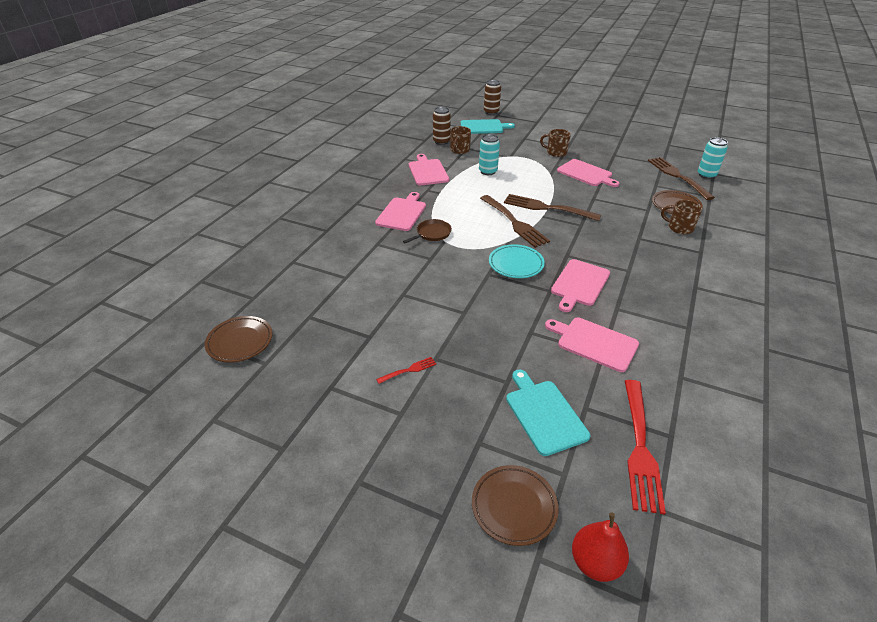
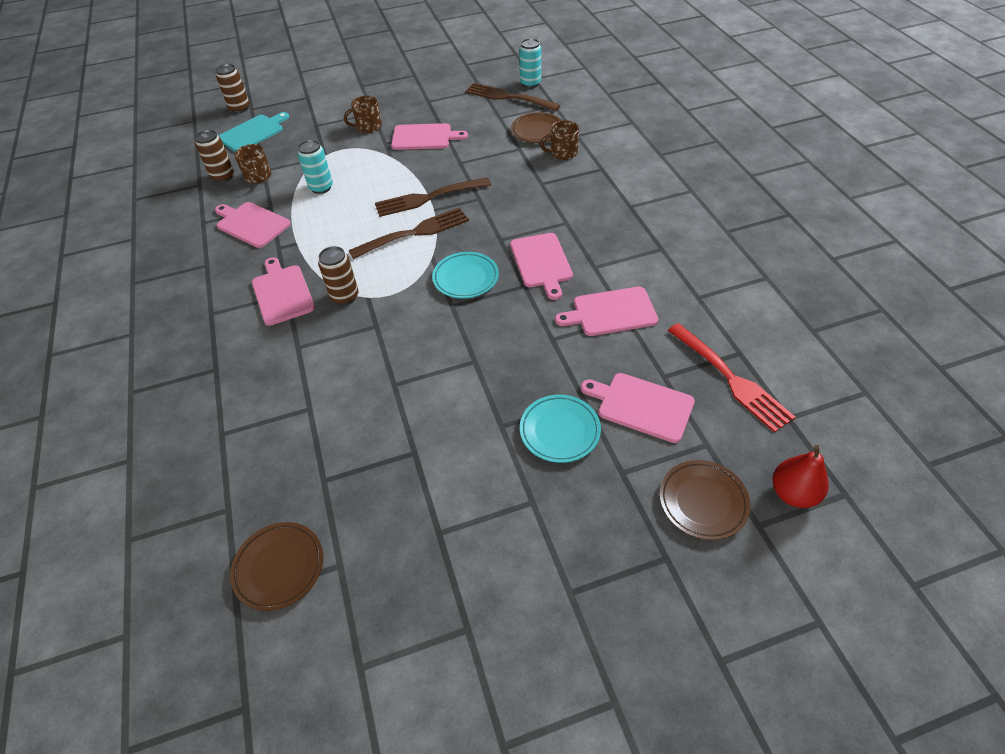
camera: 40 degrees left, 10 degrees up
red fork [376,357,436,384] -> none
brown pan [403,219,452,243] -> brown can [318,246,358,305]
brown fork [480,195,550,248] -> brown fork turned 45 degrees counterclockwise [348,208,469,259]
turquoise cutting board [506,369,590,456] -> pink cutting board [581,373,695,443]
none -> turquoise plate [520,395,601,463]

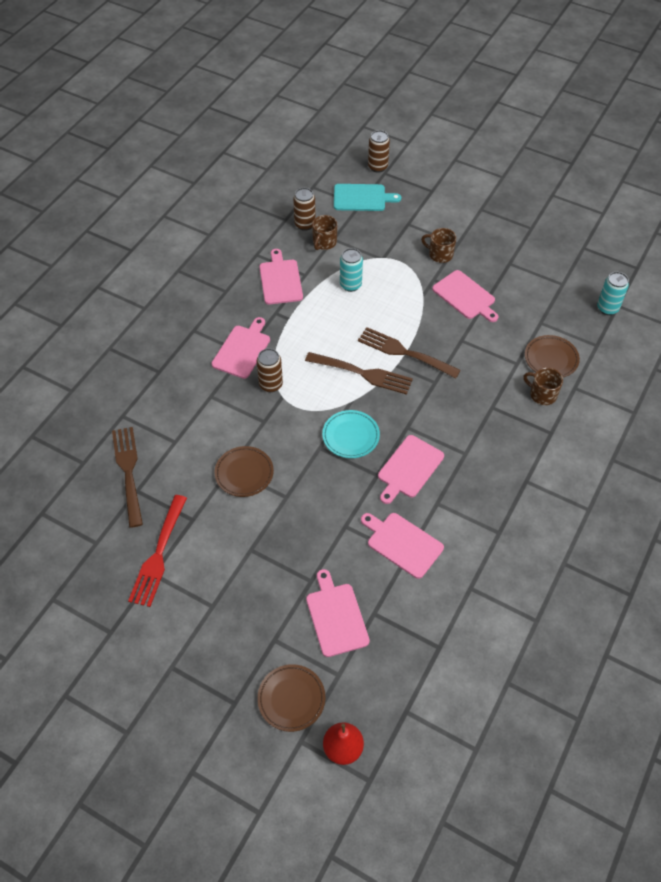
camera: 45 degrees right, 5 degrees up
brown plate [230,522,323,611] -> brown plate moved to [215,446,274,497]
brown fork [465,83,561,111] -> brown fork moved to [112,427,143,528]
turquoise plate [520,395,601,463] -> none
red fork [668,323,795,433] -> red fork moved to [128,495,187,607]

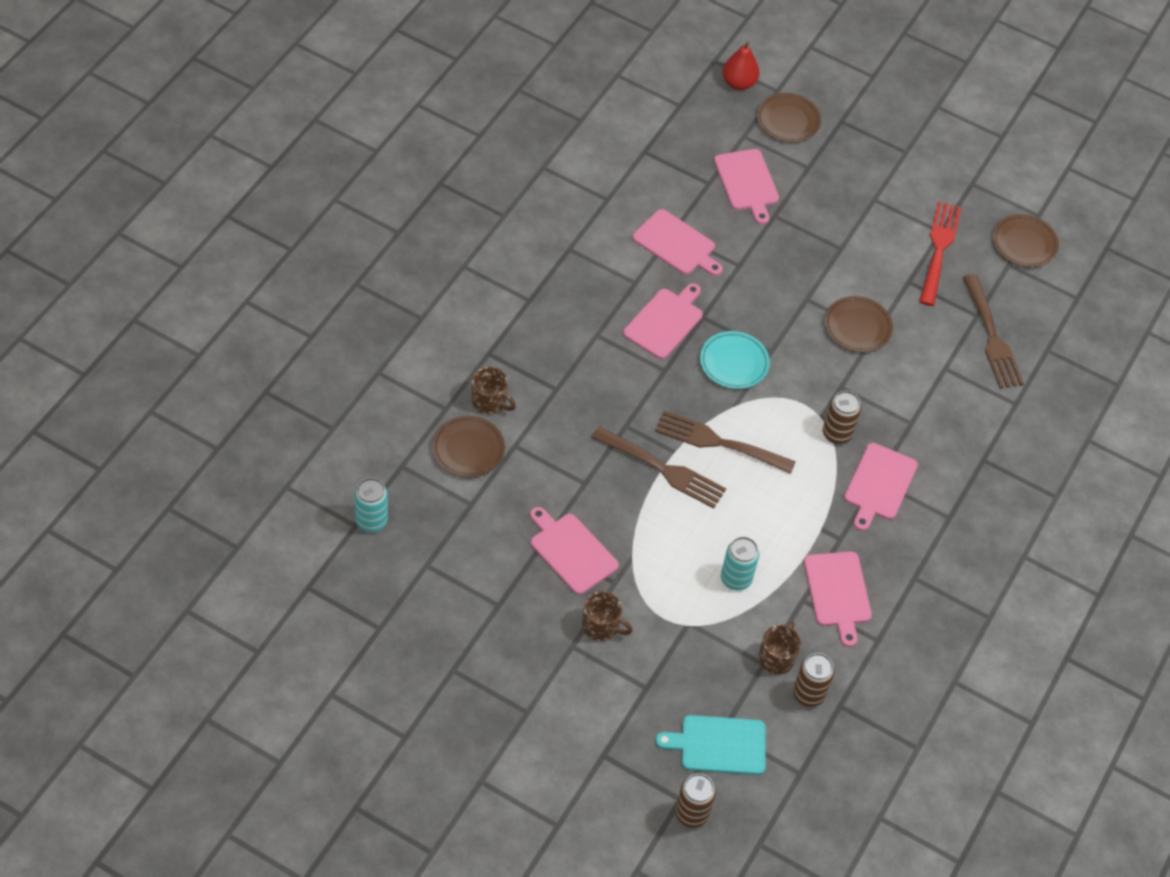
camera: 175 degrees right, 0 degrees up
none -> brown plate [993,214,1059,267]

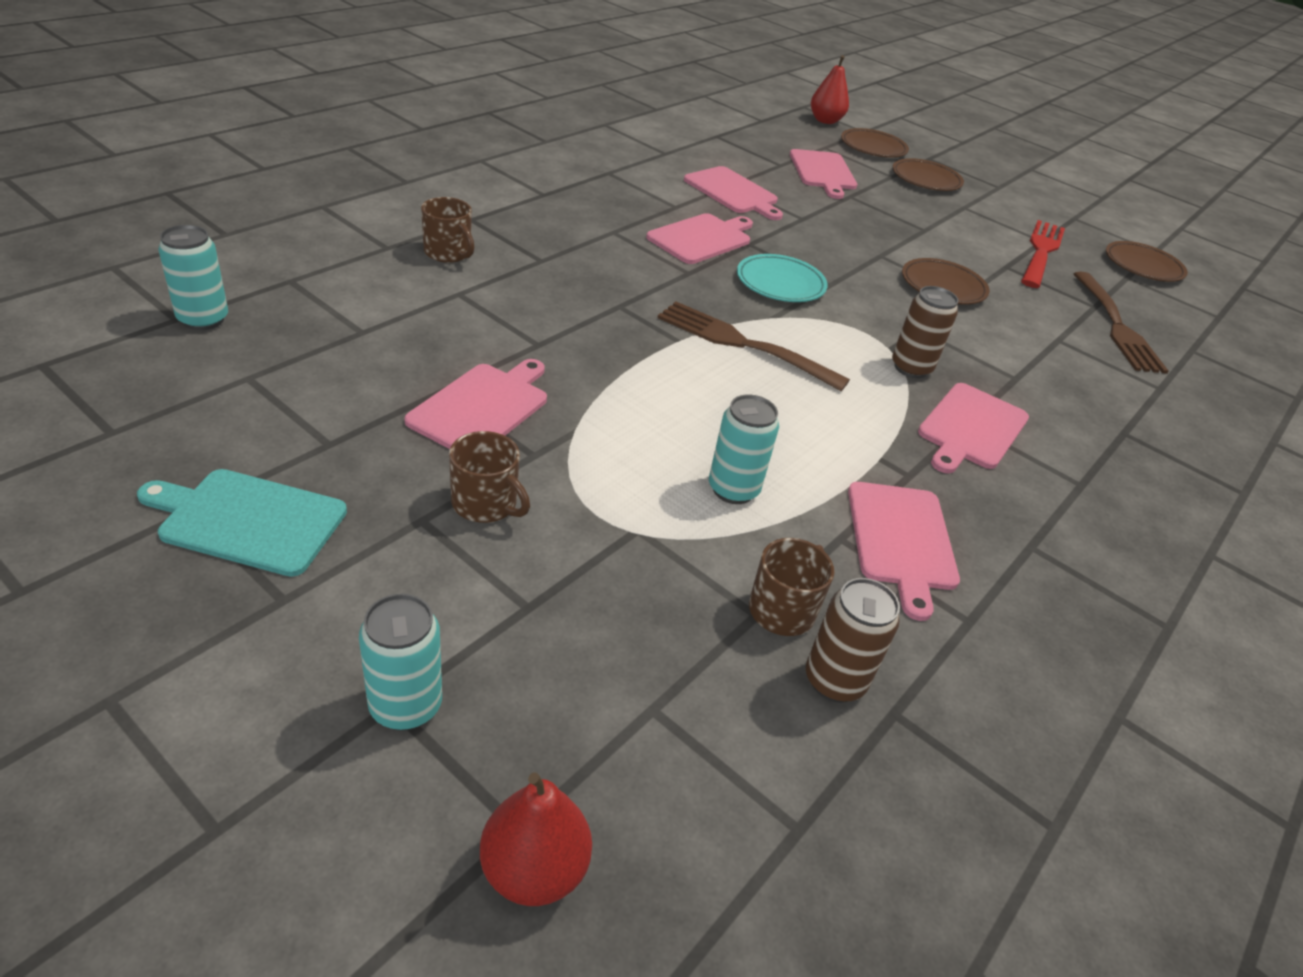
camera: 10 degrees right, 15 degrees down
brown plate [432,416,505,477] -> brown plate moved to [892,158,964,191]
pink cutting board [530,507,619,595] -> pink cutting board turned 60 degrees clockwise [404,359,547,449]
brown fork [592,426,727,509] -> none
turquoise cutting board [655,715,766,775] -> turquoise cutting board moved to [137,469,347,577]
brown can [675,773,716,828] -> red pear [480,773,592,906]
none -> turquoise can [359,594,442,731]

